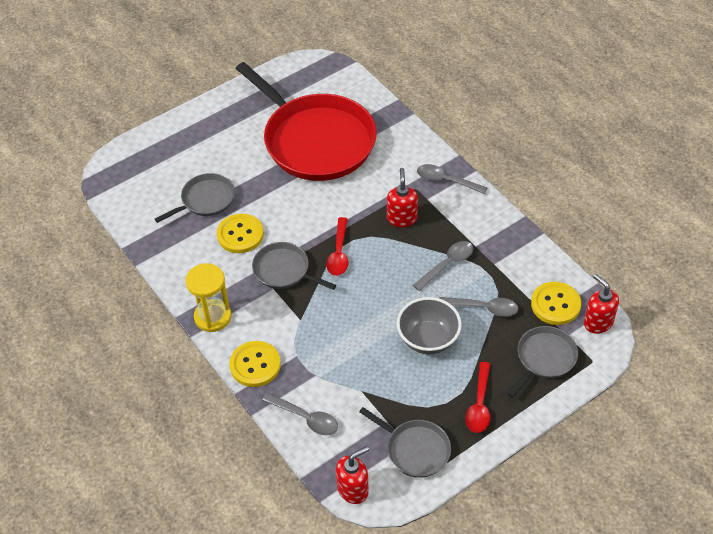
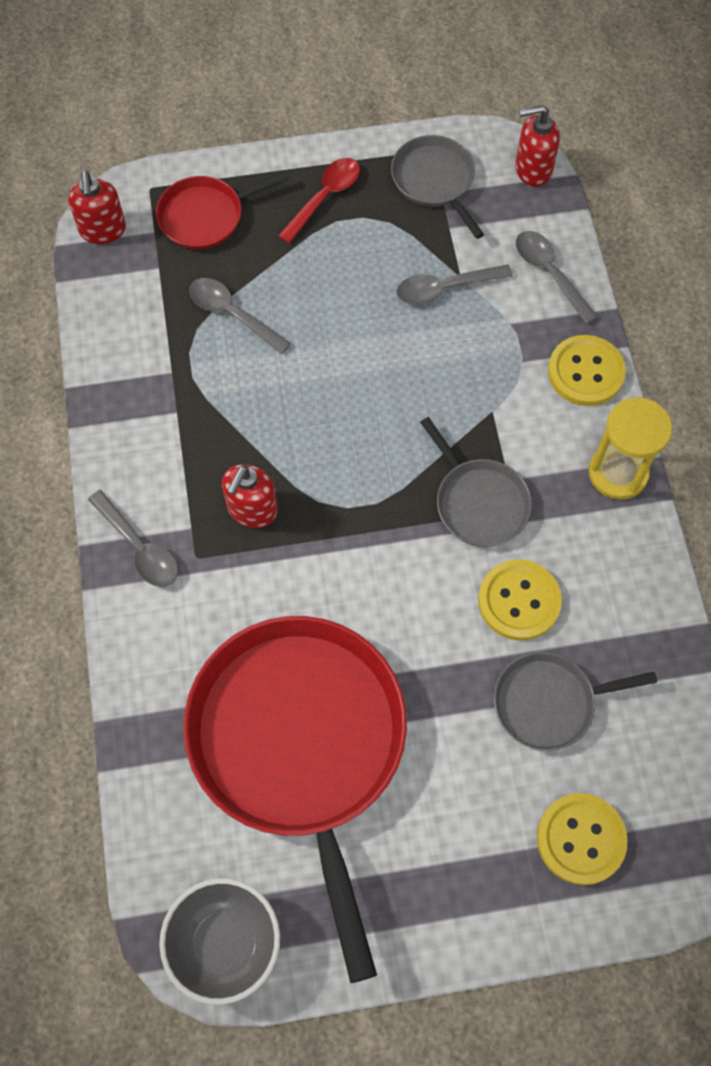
camera: 155 degrees left, 15 degrees up
red spoon [326,217,348,276] -> none
grey bowl [397,297,462,354] -> grey bowl moved to [159,878,280,1005]
grey spoon [413,241,473,291] -> grey spoon moved to [396,264,513,305]
grey pan [507,326,578,398] -> red pan [156,171,289,249]
yellow button [531,282,581,325] -> yellow button moved to [537,793,628,885]

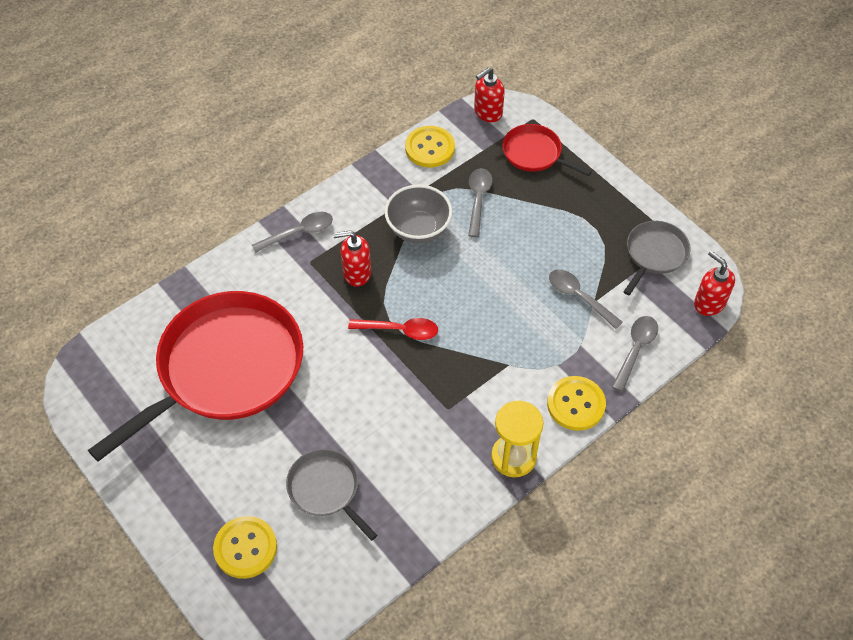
camera: 60 degrees right, 10 degrees down
grey spoon [88,490,178,587] -> grey spoon turned 135 degrees counterclockwise [252,212,333,253]
grey bowl [159,878,280,1005] -> grey bowl moved to [384,185,452,244]
red spoon [278,158,360,244] -> red spoon moved to [348,318,438,340]
grey pan [420,417,532,547] -> none
yellow button [478,559,562,641] -> yellow button moved to [405,126,455,168]

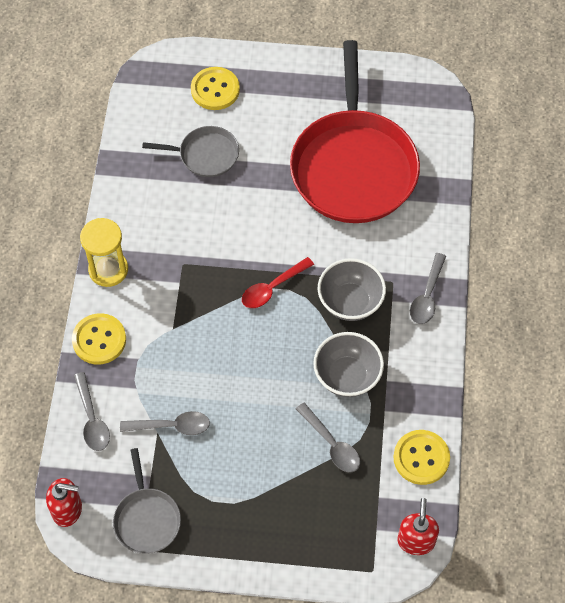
camera: 135 degrees right, 5 degrees up
red soap dispenser [333,230,371,287] -> grey bowl [318,258,386,321]
red pan [502,124,592,176] -> none

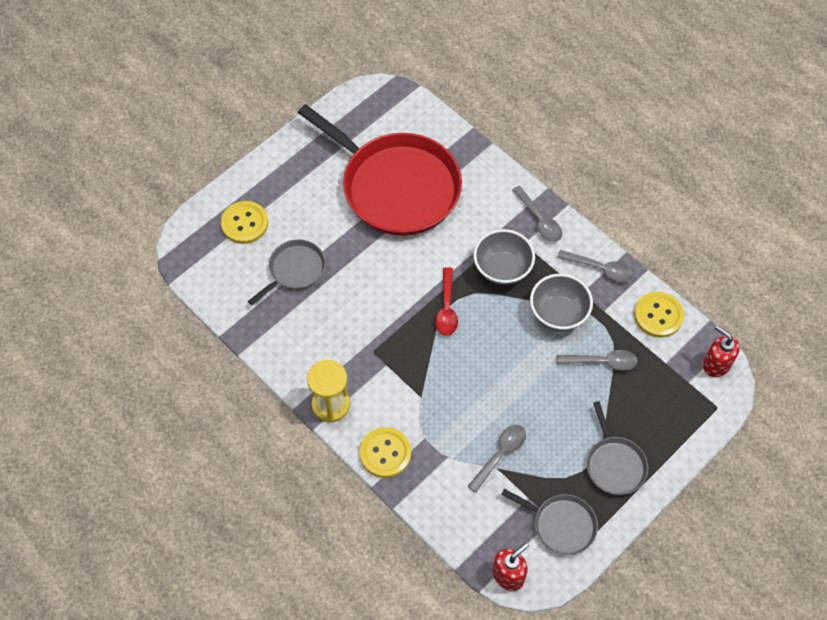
camera: 50 degrees left, 0 degrees up
grey spoon [74,372,110,451] -> grey spoon moved to [557,250,633,282]
none -> grey pan [587,401,648,495]

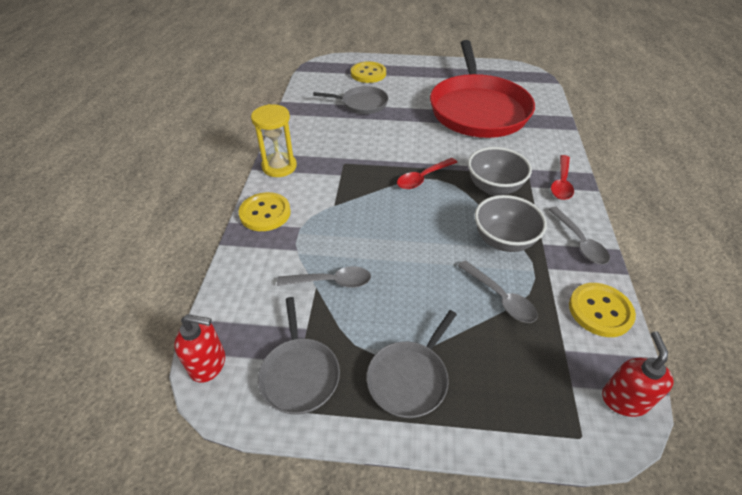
camera: 50 degrees right, 15 degrees down
grey spoon [512,186,562,242] -> red spoon [551,155,574,200]

